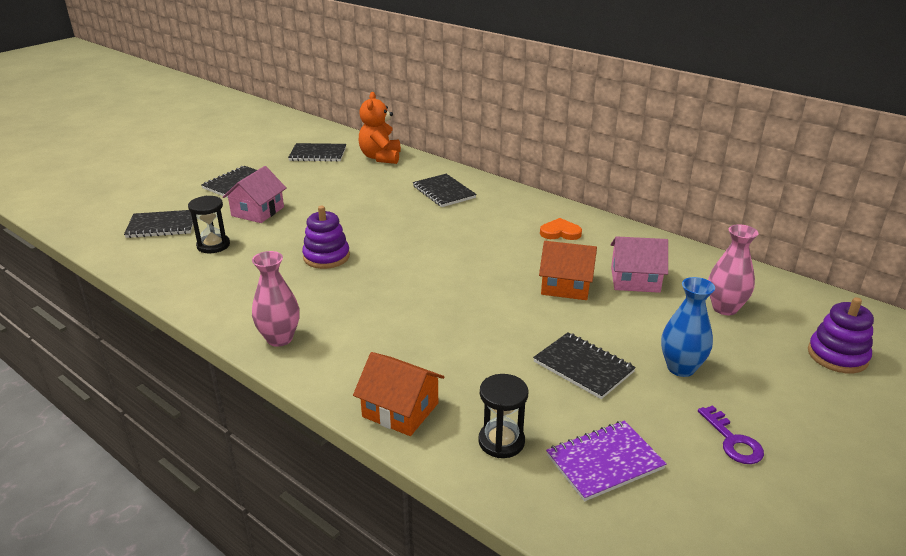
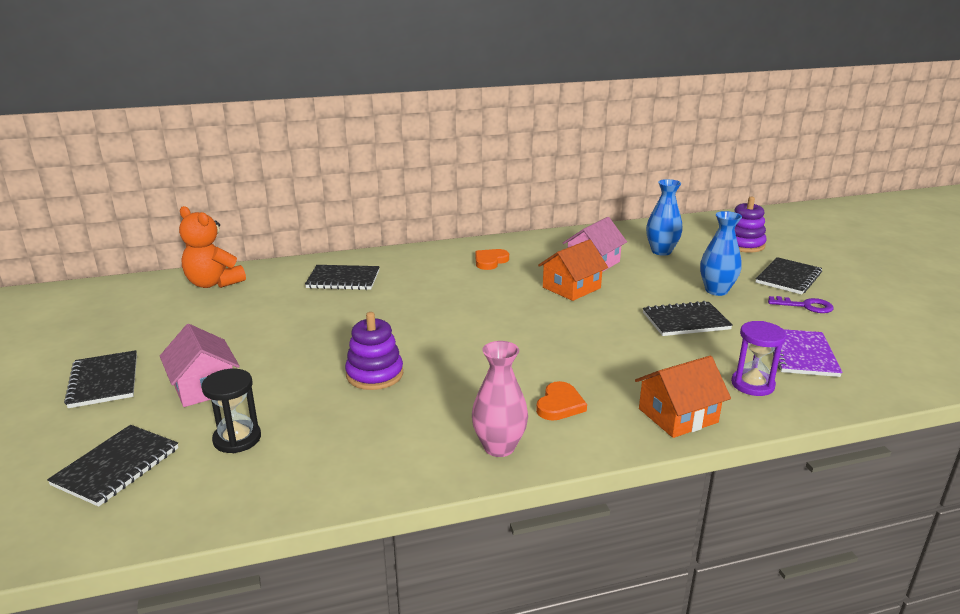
camera: 55 degrees left, 5 degrees down
black notebook [288,143,346,162] -> black notebook moved to [756,257,822,295]
black hourglass [478,374,528,458] -> purple hourglass [731,321,786,396]
pink vase [708,224,759,315] -> blue vase [646,179,683,256]
none -> orange heart [536,381,587,421]

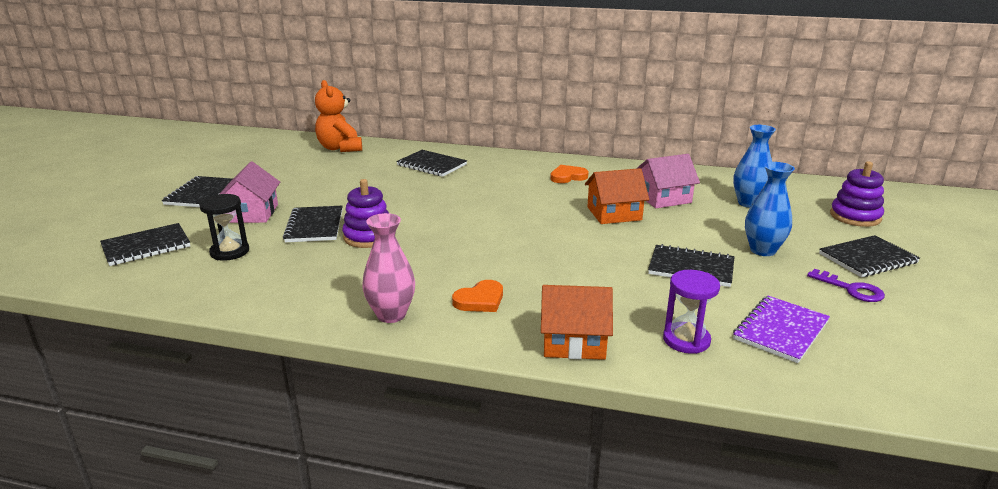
camera: 30 degrees right, 0 degrees up
none -> black notebook [283,206,343,242]

